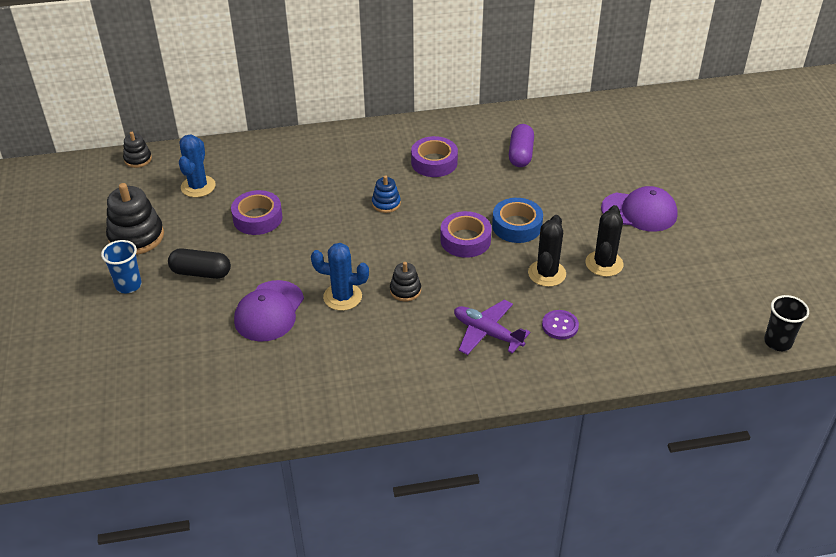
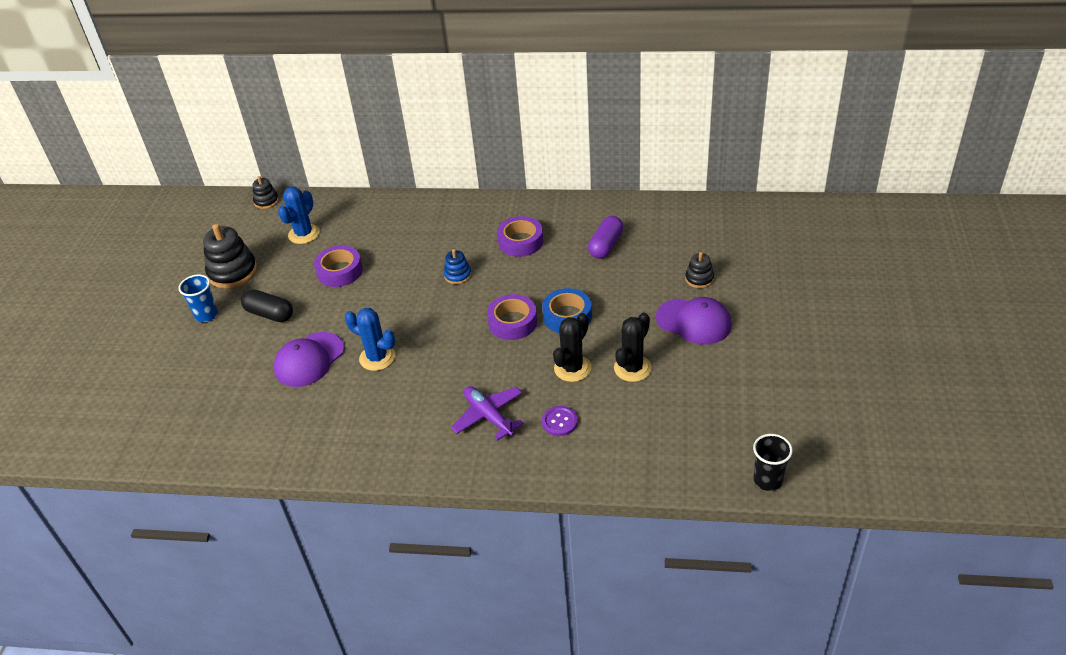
camera: 20 degrees right, 0 degrees up
black stacking toy [390,262,421,302] -> black stacking toy moved to [685,252,714,288]

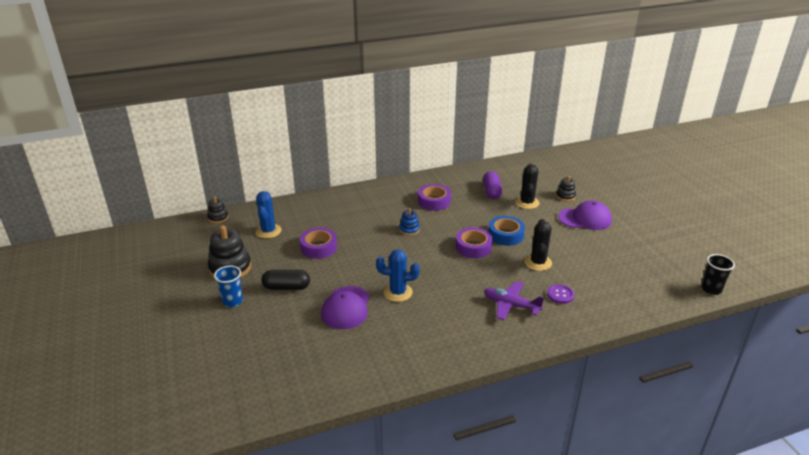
camera: 30 degrees left, 10 degrees down
black cactus [614,312,652,382] -> black cactus moved to [515,164,539,209]

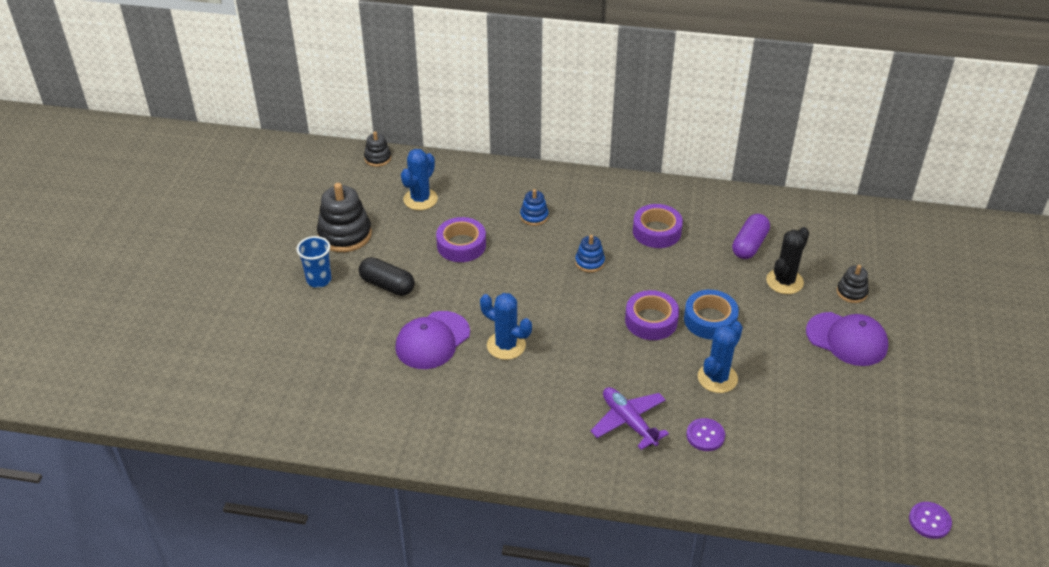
camera: 30 degrees right, 10 degrees up
black cactus [525,219,552,271] -> blue cactus [698,321,743,393]
black cup [702,254,735,295] -> purple button [909,502,952,539]
none -> blue stacking toy [520,189,549,226]

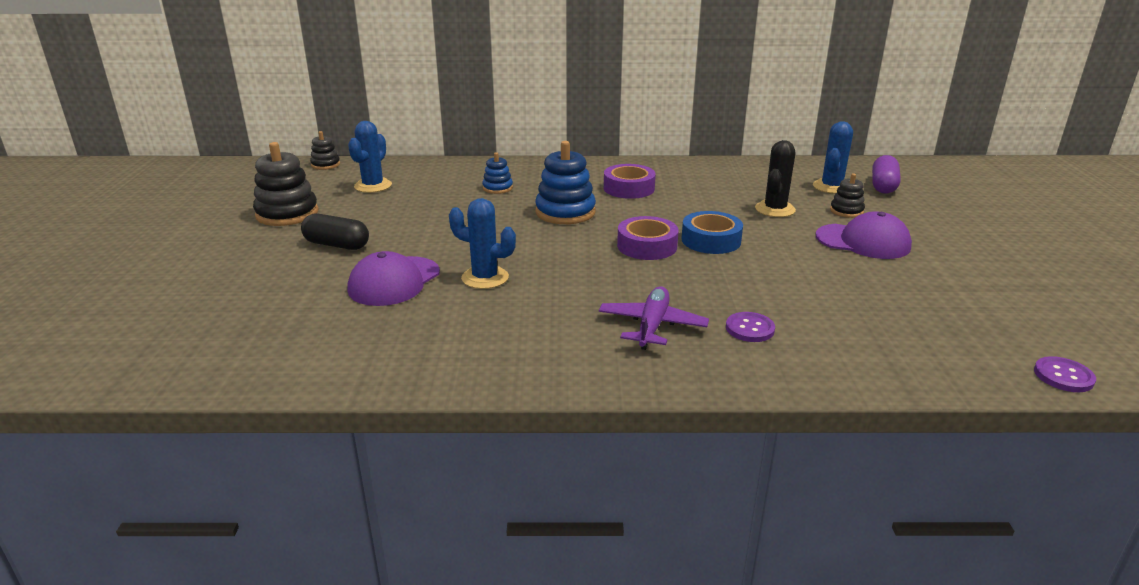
camera: 10 degrees left, 15 degrees down
blue cup [297,236,331,288] -> none
purple tape [436,217,486,262] -> none
blue stacking toy [575,235,605,272] -> blue stacking toy [535,141,596,224], size x1.85
purple plane [590,387,669,450] -> purple plane turned 60 degrees clockwise [599,286,709,350]
blue cactus [698,321,743,393] -> blue cactus moved to [813,121,853,194]
purple capsule [732,214,770,259] -> purple capsule moved to [872,155,901,194]

